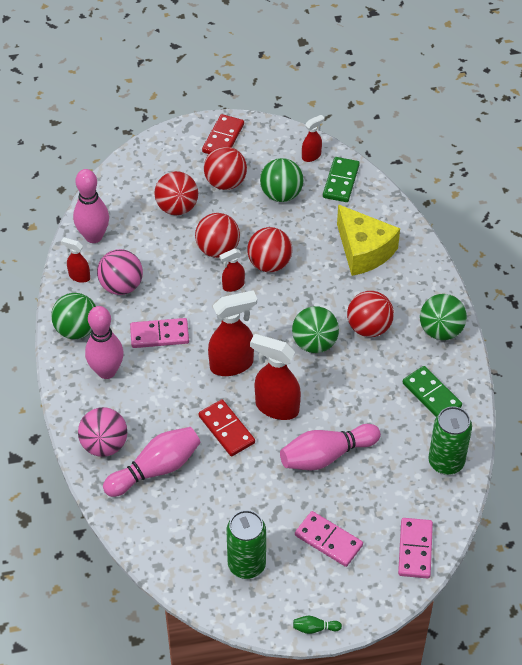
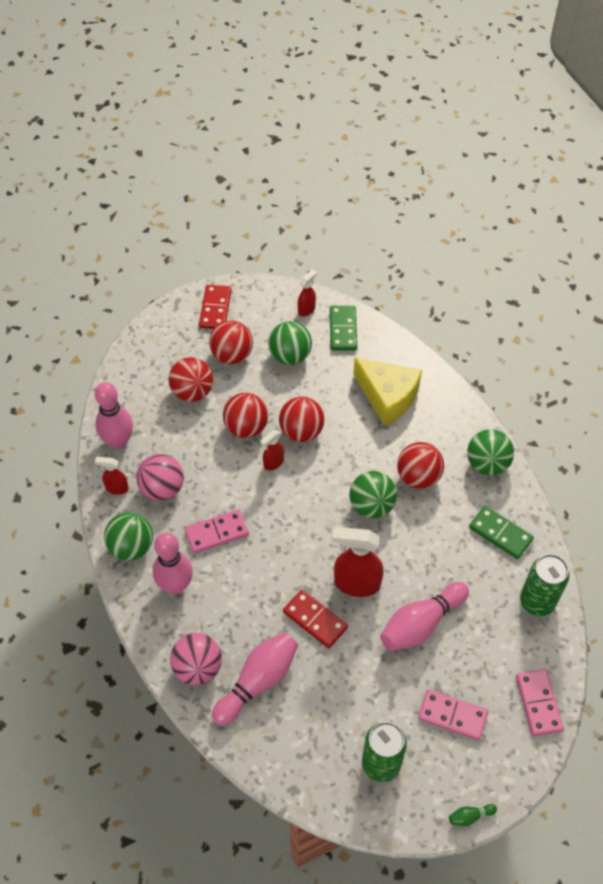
camera: 15 degrees left, 5 degrees up
red spray bottle [208,290,257,376] -> none

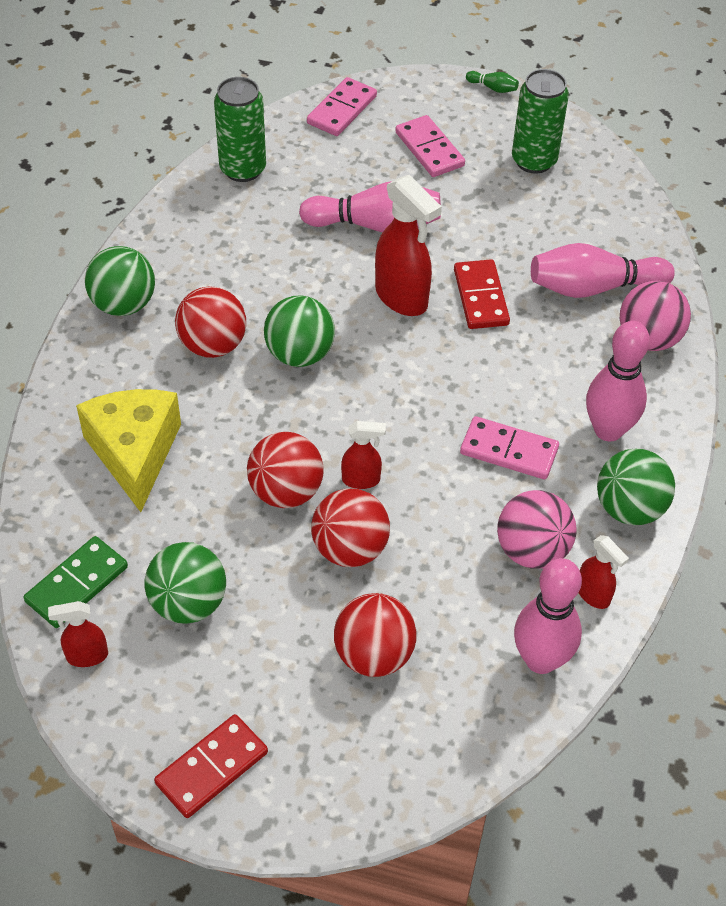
camera: 140 degrees left, 5 degrees down
red ball [209,320,253,364] -> none
green domino [469,506,534,559] -> none

